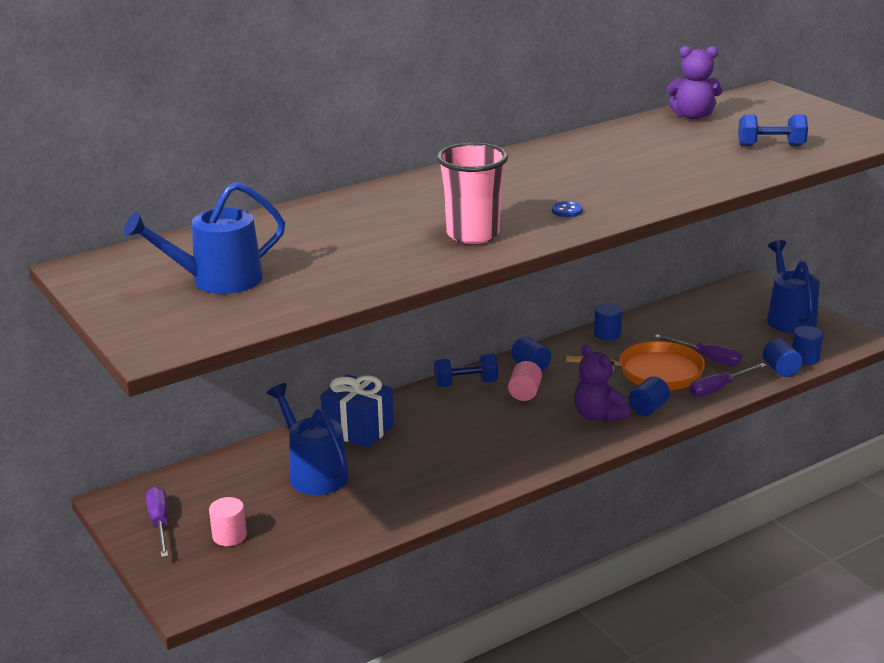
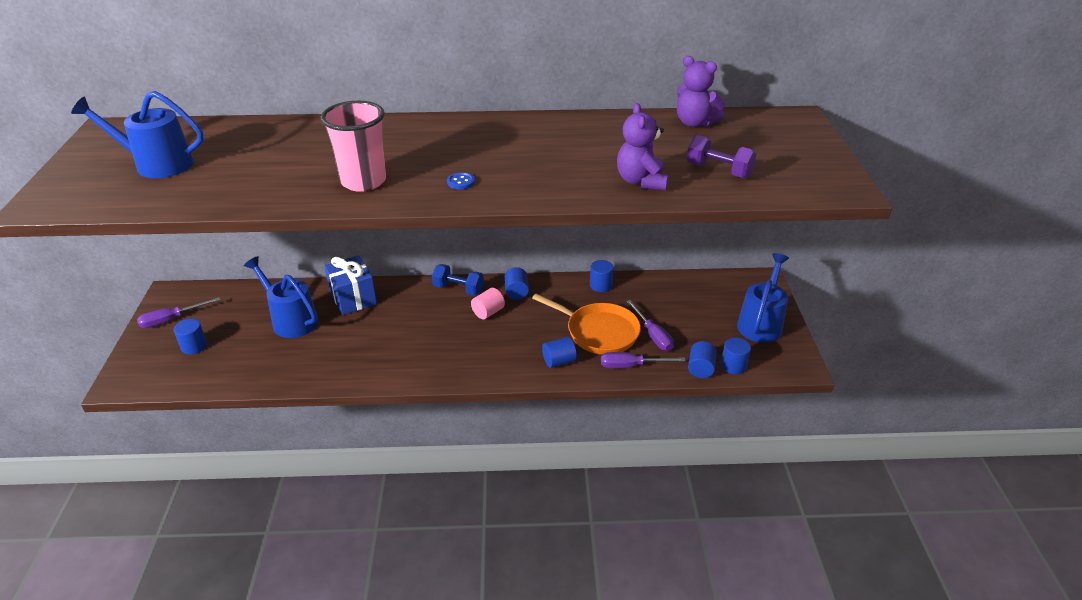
camera: 30 degrees right, 10 degrees up
purple screwdriver [146,487,168,557] -> purple screwdriver turned 135 degrees counterclockwise [137,297,220,328]
pink cylinder [209,497,247,546] -> blue cylinder [174,319,207,354]
blue watering can [267,383,349,495] -> blue watering can turned 45 degrees counterclockwise [244,256,318,338]
purple teddy bear [574,345,630,423] -> purple teddy bear moved to [617,103,668,190]
blue dumbbell [738,114,808,146] -> purple dumbbell [687,135,756,179]

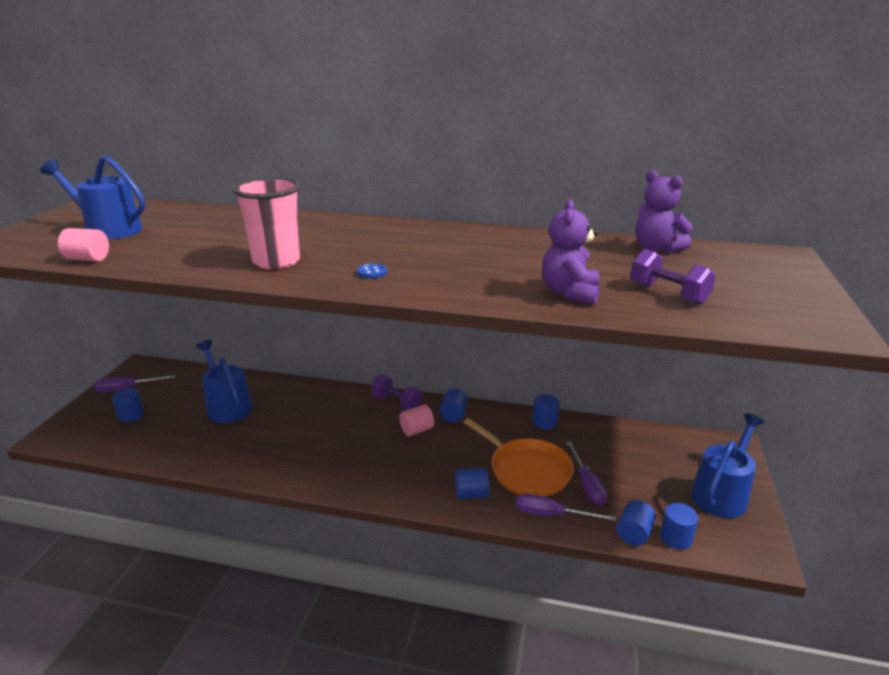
camera: 15 degrees right, 10 degrees down
blue gift [324,255,377,315] -> none
blue dumbbell [432,264,484,296] -> purple dumbbell [371,375,422,410]
none -> pink cylinder [58,228,109,261]

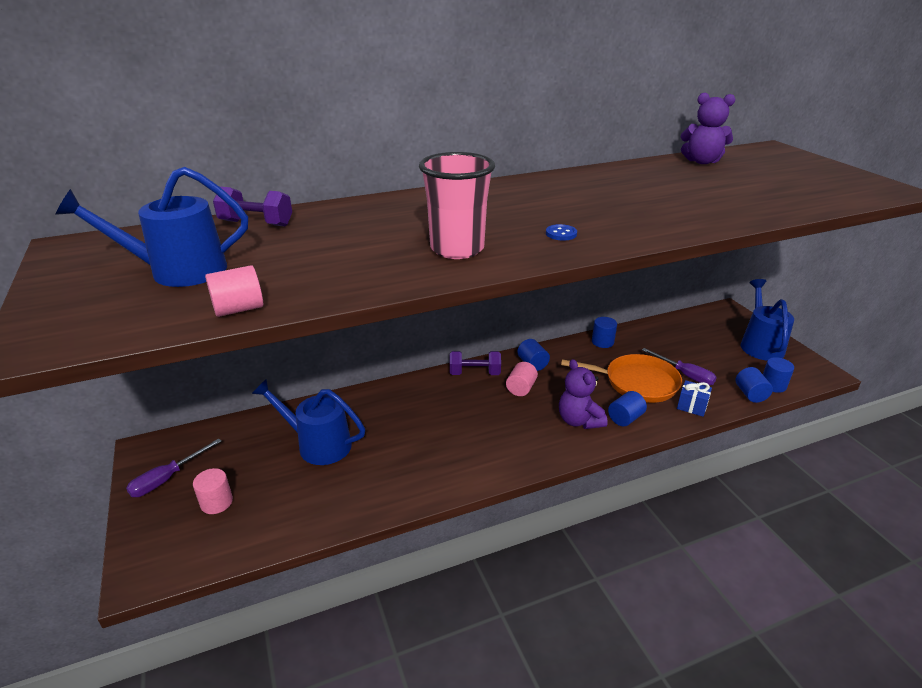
camera: 35 degrees left, 5 degrees up
blue cylinder [112,388,144,422] -> pink cylinder [193,468,233,514]
purple screwdriver [516,494,616,521] -> blue gift [677,380,712,417]
purple teddy bear [542,200,600,305] -> purple teddy bear moved to [559,359,608,429]
purple dumbbell [631,249,716,305] -> purple dumbbell moved to [213,187,292,227]

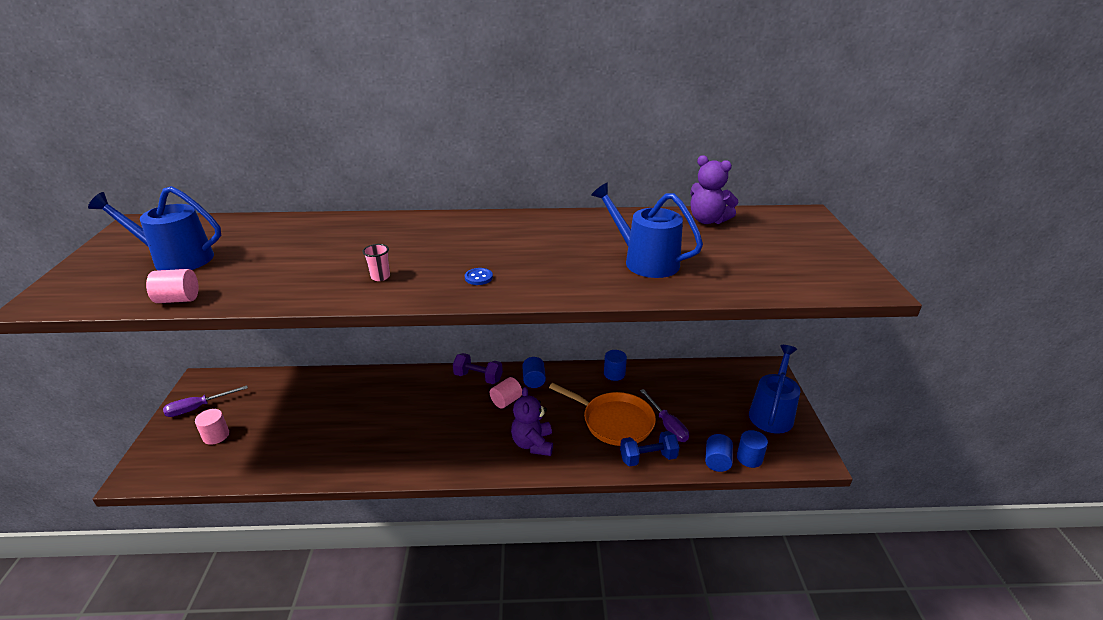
camera: 20 degrees right, 0 degrees up
purple dumbbell [213,187,292,227] -> none
blue watering can [252,379,365,465] -> blue watering can moved to [591,183,703,278]
pink cup [419,152,495,259] -> pink cup [362,244,390,281], size x0.42
blue cylinder [608,391,647,427] -> none
blue gift [677,380,712,417] -> blue dumbbell [620,431,679,467]

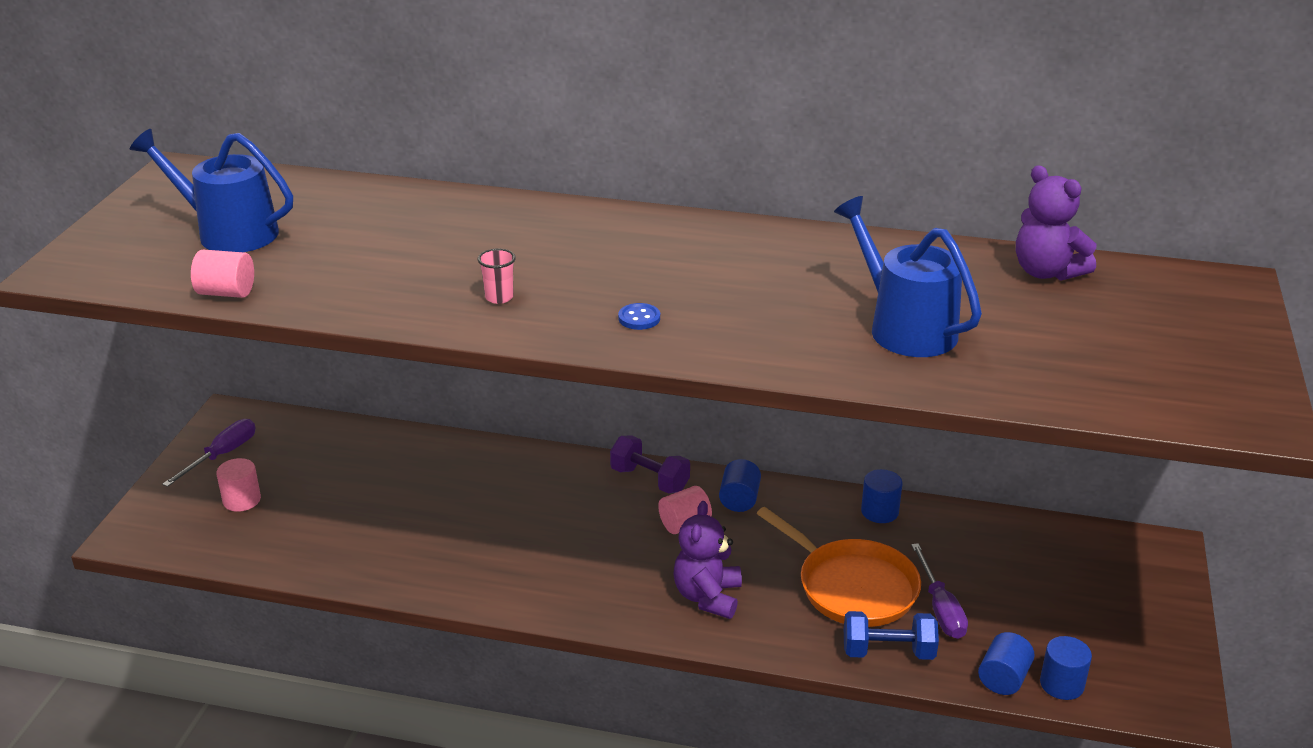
camera: 15 degrees right, 0 degrees up
purple screwdriver [163,386,248,417] -> purple screwdriver turned 135 degrees clockwise [162,419,256,487]
blue watering can [749,345,800,434] -> none

